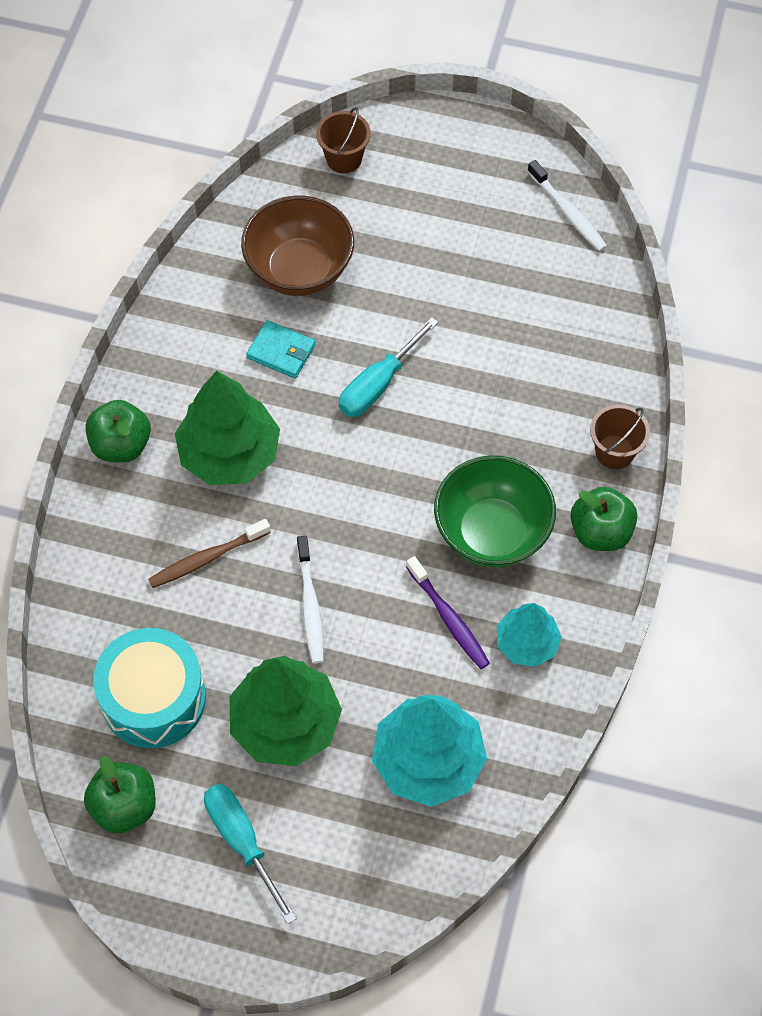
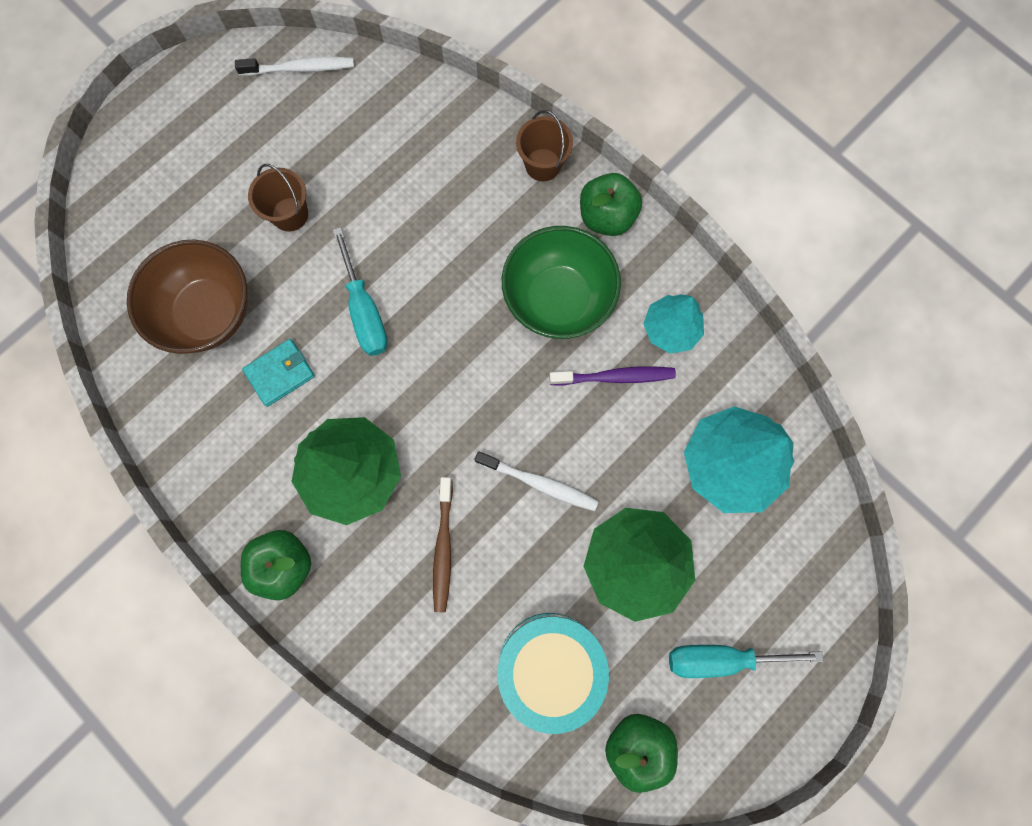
camera: 60 degrees left, 15 degrees up
brown bucket [316,107,371,173] -> brown bucket moved to [248,164,308,232]

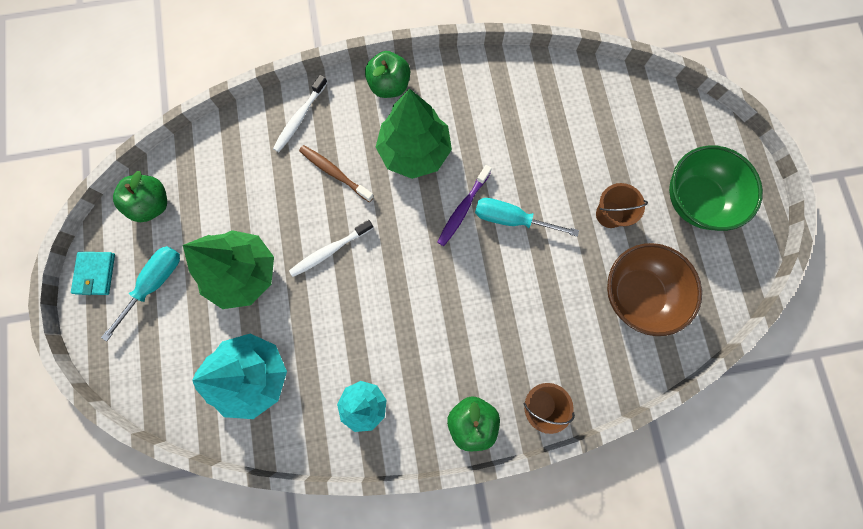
camera: 125 degrees right, 0 degrees up
brown bowl [127,240,248,354] -> brown bowl moved to [607,243,702,336]
white toothbrush [235,57,354,76] -> white toothbrush moved to [273,75,328,152]
turquoise wallet [242,339,315,407] -> turquoise wallet moved to [71,252,115,295]
turquoise drum [498,613,609,734] -> none
green bowl [502,226,621,339] -> green bowl moved to [669,145,763,231]
purple toothbrush [549,366,676,386] -> purple toothbrush moved to [437,165,492,246]

